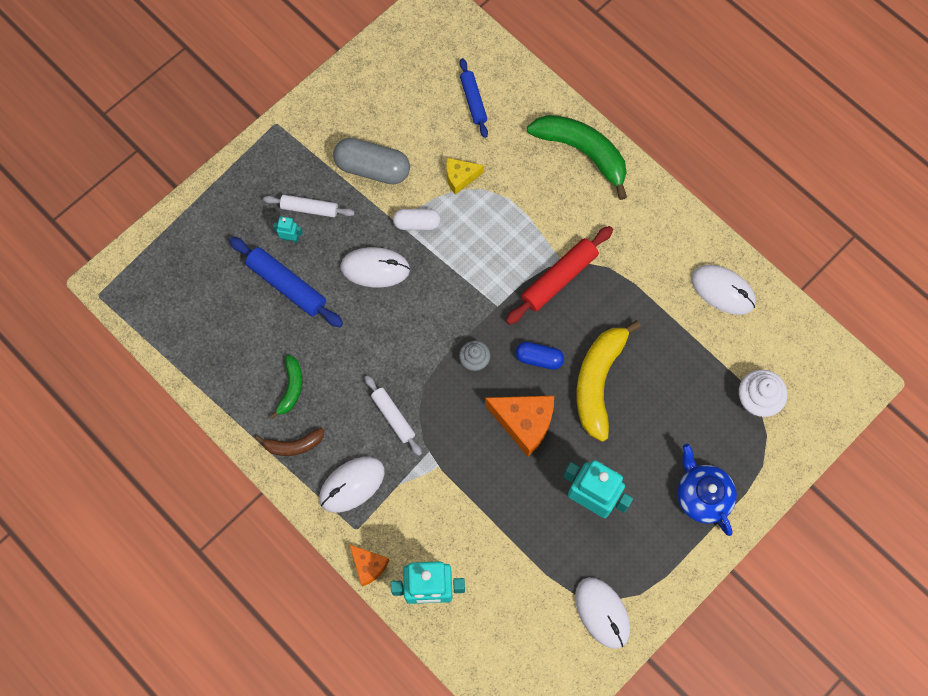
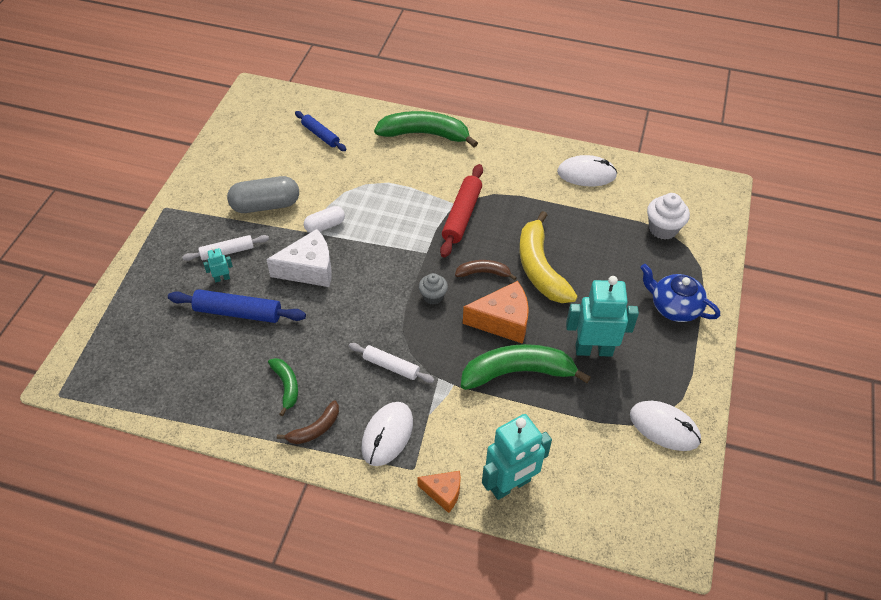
camera: 30 degrees left, 20 degrees down
white mouse [340,247,410,287] -> white cheese [266,229,331,287]
yellow cheese [446,158,484,195] -> none
blue capsule [515,342,564,370] -> brown banana [455,260,517,281]
none -> green banana [461,344,591,390]

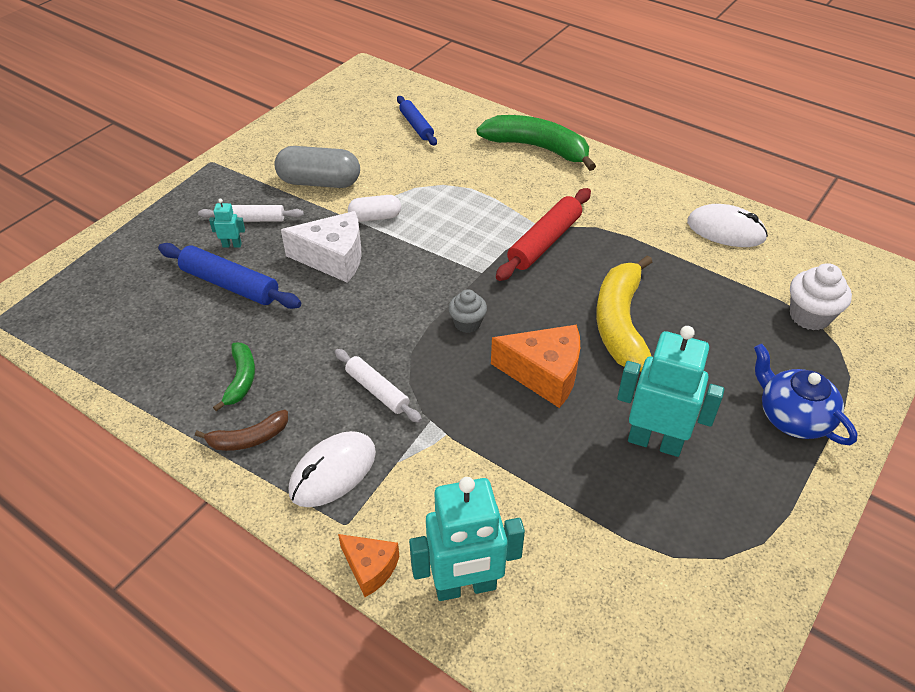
camera: 20 degrees right, 5 degrees down
brown banana [455,260,517,281] -> none
green banana [461,344,591,390] -> none
white mouse [630,401,701,451] -> none

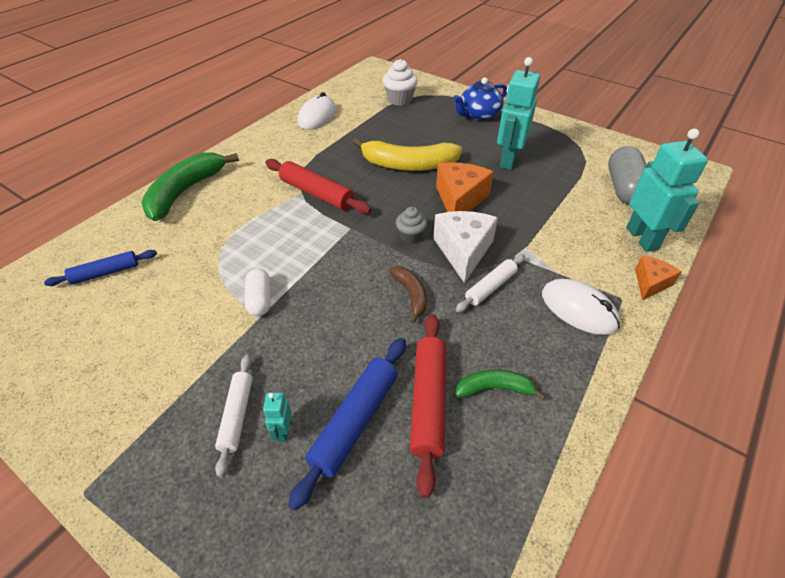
camera: 90 degrees left, 0 degrees up
brown banana [195,410,288,451] -> brown banana moved to [388,266,427,324]
grey capsule [274,146,360,188] -> grey capsule moved to [608,146,647,205]
white cheese [281,211,362,283] -> white cheese moved to [433,211,498,283]
none -> red rolling pin [410,314,446,498]

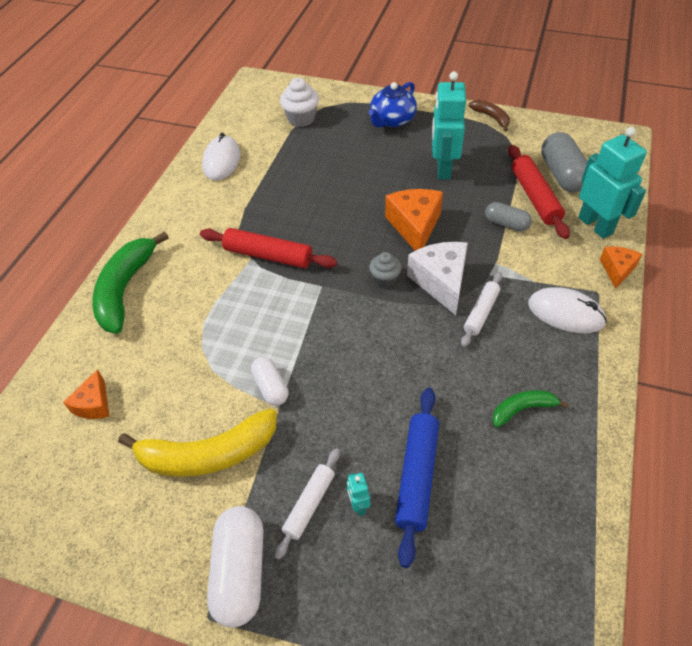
camera: 15 degrees left, 5 degrees up
blue rolling pin [44,250,157,286] -> orange cheese [63,369,109,419]
white rolling pin [215,355,253,477] -> white rolling pin turned 45 degrees clockwise [274,448,340,560]
yellow banana [353,137,462,171] -> yellow banana moved to [118,408,277,477]
brown banana [388,266,427,324] -> brown banana moved to [468,100,510,132]
red rolling pin [410,314,446,498] -> red rolling pin moved to [508,145,570,239]
none -> white capsule [207,506,263,627]
none -> grey capsule [485,202,532,232]

